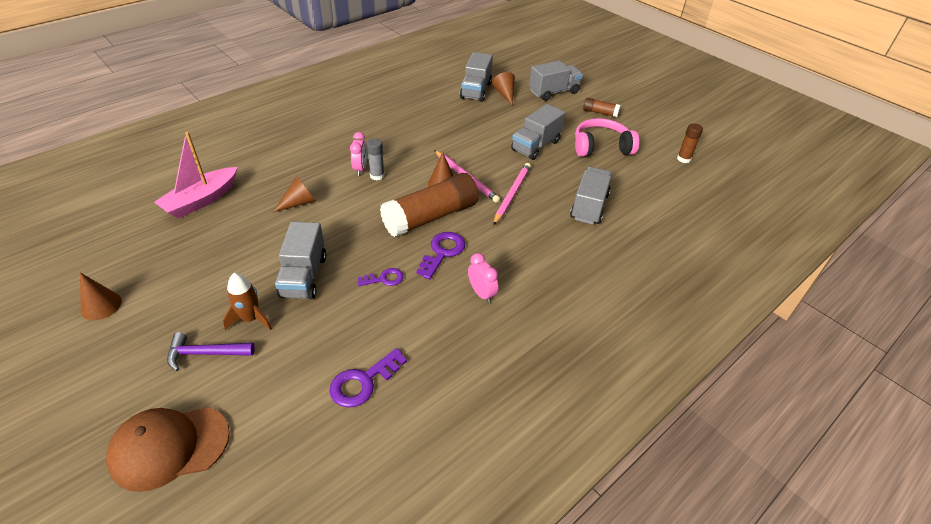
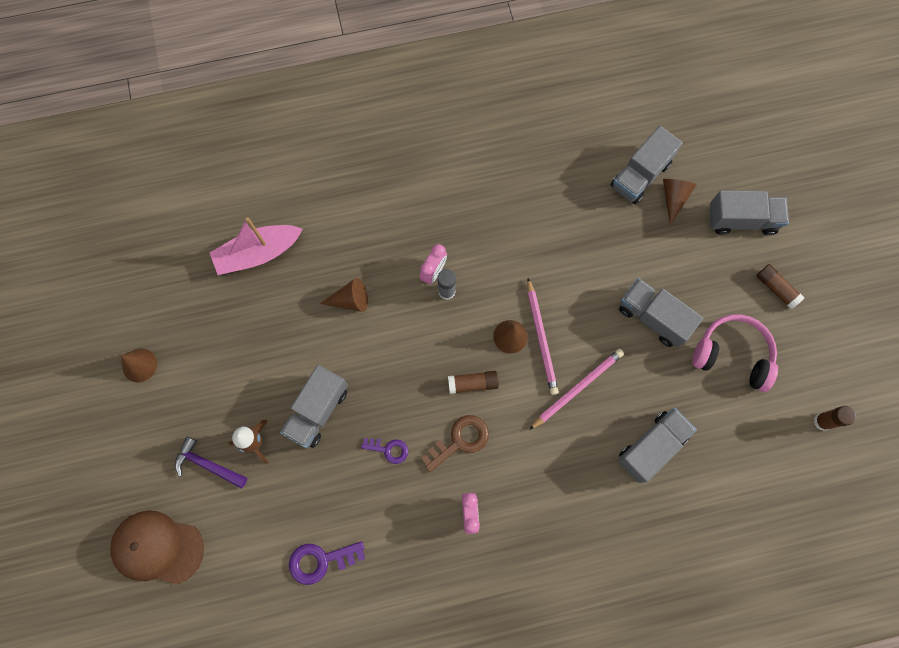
camera: 30 degrees right, 30 degrees up
brown glue stick [380,173,479,237] -> brown glue stick [448,371,499,394], size x0.46
purple key [416,232,465,280] -> brown key [421,415,489,472]
grey truck [511,104,565,160] -> grey truck turned 60 degrees clockwise [619,278,703,348]

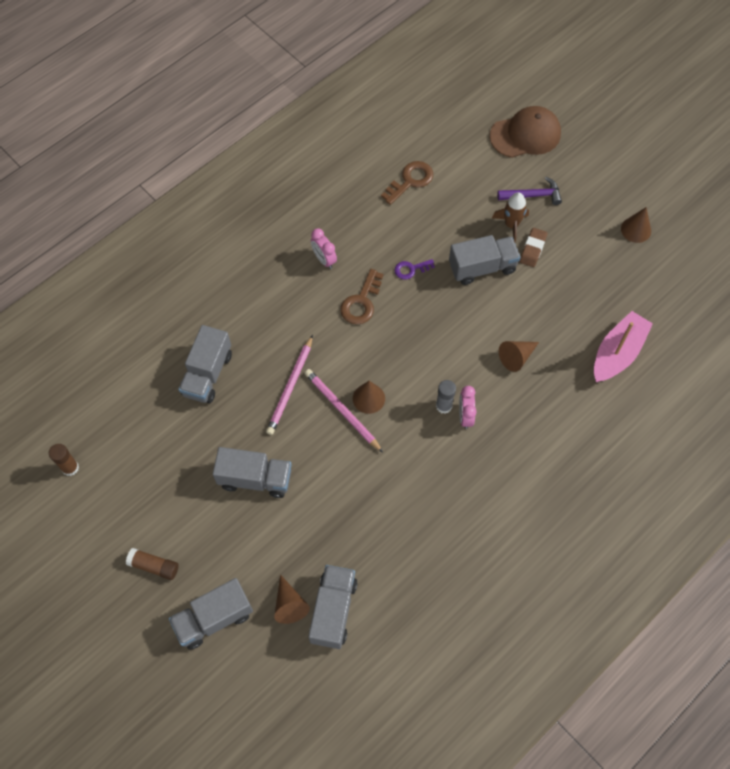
camera: 150 degrees right, 10 degrees down
grey truck [280,365,348,448] -> grey truck turned 75 degrees clockwise [449,235,521,285]
purple key [289,541,365,585] -> brown key [381,161,433,205]
brown glue stick [448,371,499,394] -> none
pink headphones [692,314,778,392] -> none
none -> brown eraser [520,228,547,267]

